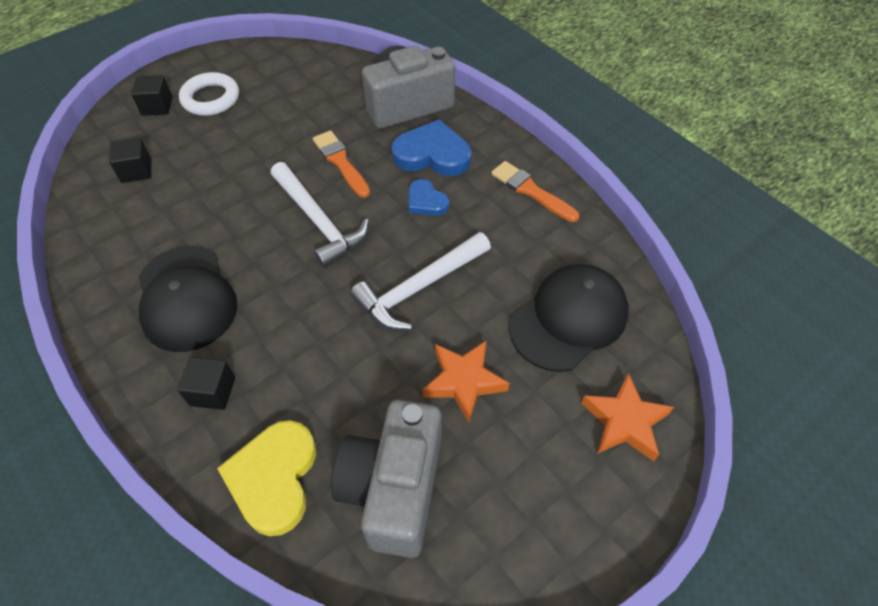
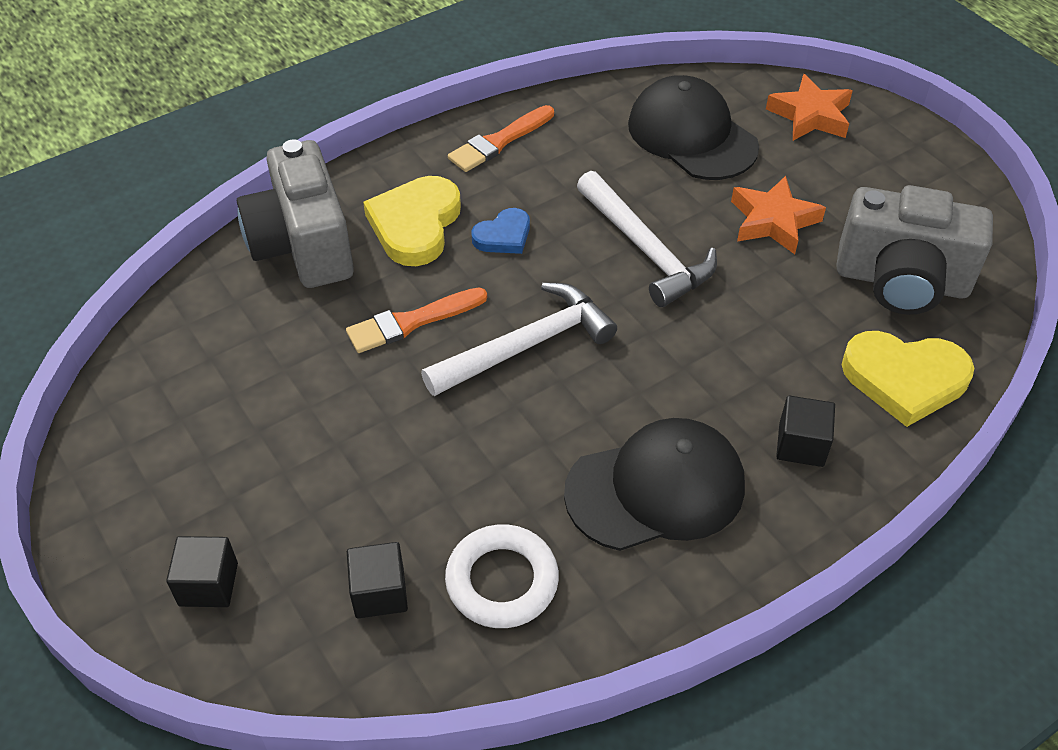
camera: 85 degrees left, 5 degrees down
white ring [179,72,239,116] -> white ring moved to [445,524,559,628]
blue heart [392,119,471,176] -> yellow heart [363,176,461,266]

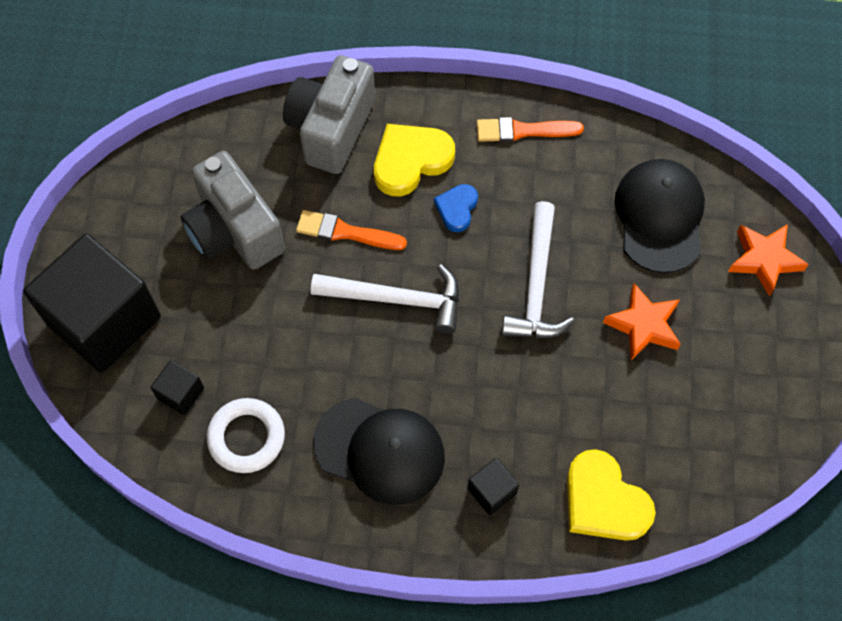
camera: 40 degrees right, 15 degrees up
black cube [166,536,238,607] -> black cube [23,234,161,373], size x2.45
blue heart [471,208,530,254] -> blue heart turned 105 degrees clockwise [434,184,478,232]
grey camera [836,185,993,315] -> grey camera moved to [181,151,285,270]

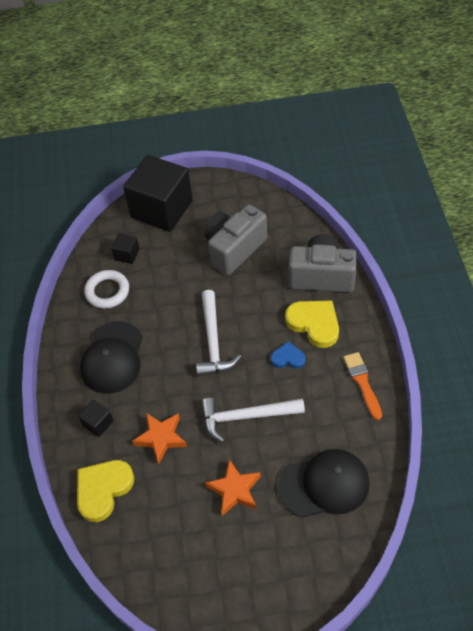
camera: 80 degrees right, 10 degrees down
orange brush [296,210,407,250] -> none
orange star [728,224,809,297] -> orange star moved to [132,413,187,464]

